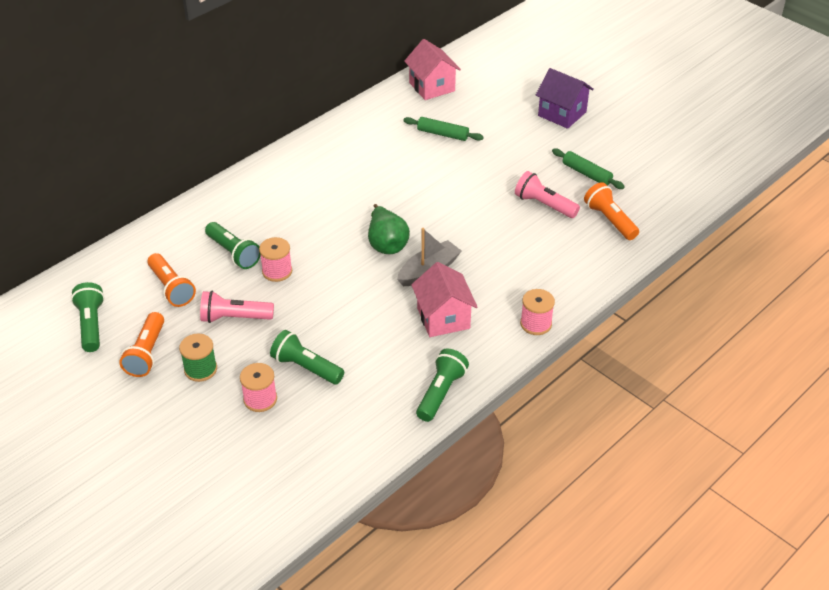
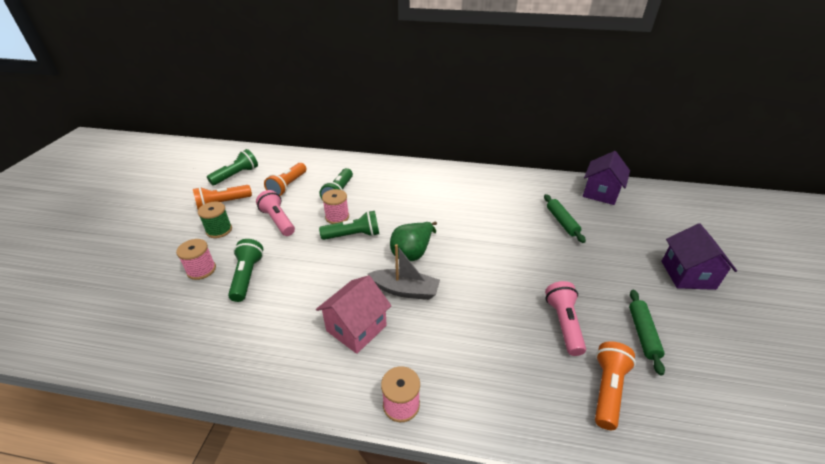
camera: 55 degrees right, 5 degrees down
pink house [404,39,461,100] -> purple house [583,151,630,205]
green flashlight [416,349,469,422] -> green flashlight moved to [319,211,379,240]

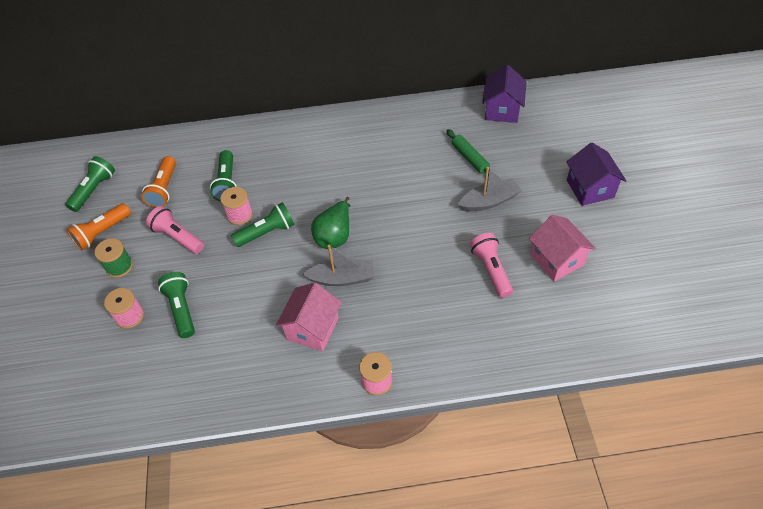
camera: 15 degrees left, 15 degrees up
orange flashlight [595,341,636,430] -> none
green rolling pin [629,290,665,375] -> pink house [529,215,596,282]
none -> grey boat [458,167,522,212]

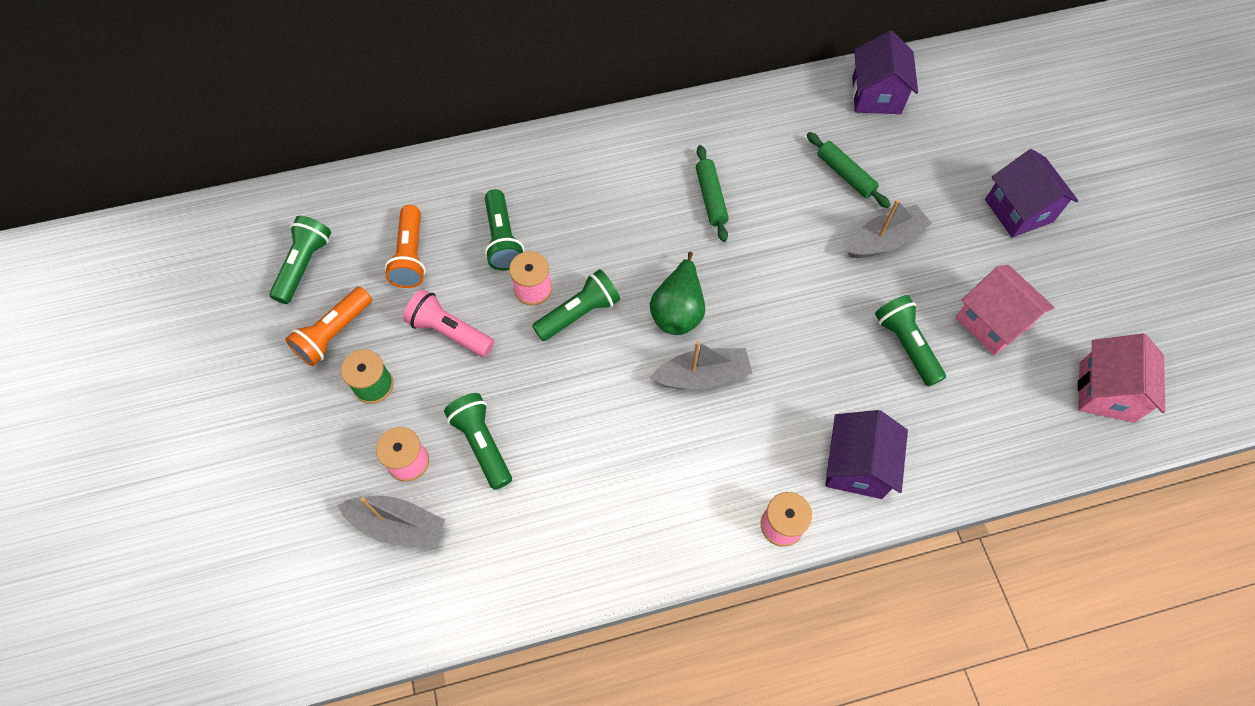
camera: 10 degrees left, 10 degrees up
pink house [276,283,342,351] -> pink house moved to [1078,333,1165,423]
pink flashlight [470,233,513,298] -> green flashlight [875,295,946,387]
none -> grey boat [338,496,445,549]
none -> green rolling pin [696,145,729,242]
none -> purple house [825,410,908,499]

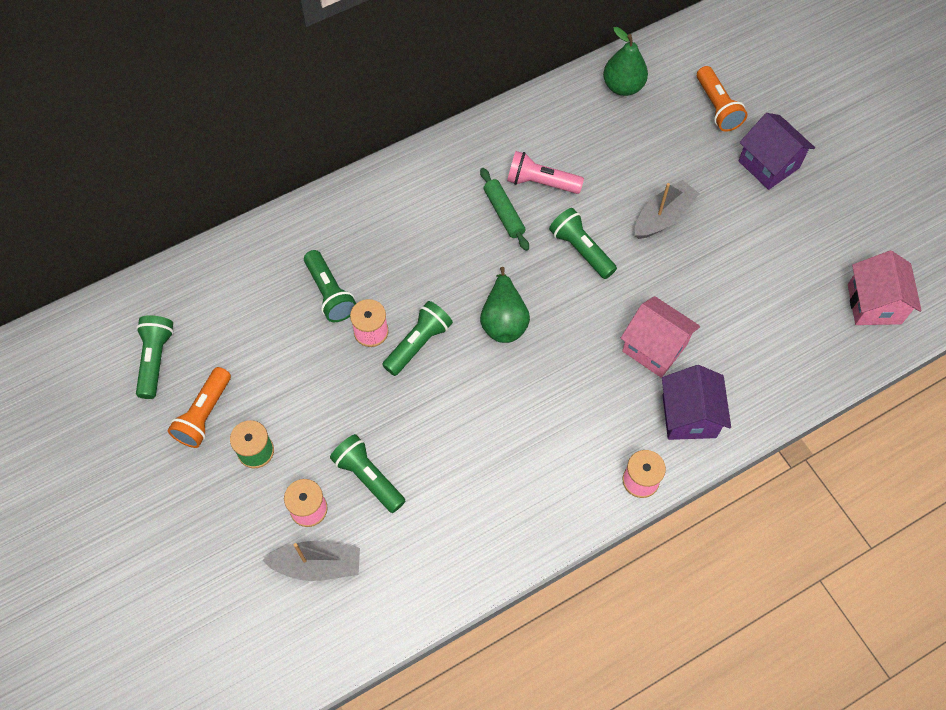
camera: 15 degrees left, 0 degrees up
orange flashlight [385,205,426,288] -> orange flashlight moved to [697,66,748,132]
pink flashlight [403,289,494,357] -> pink flashlight moved to [507,151,584,194]
grey boat [650,341,752,389] -> none
green rolling pin [807,132,891,208] -> none
purple house [852,30,918,114] -> green pear [603,27,648,96]
green flashlight [875,295,946,387] -> green flashlight moved to [549,208,617,279]
pink house [955,265,1055,355] -> pink house moved to [621,296,700,378]

